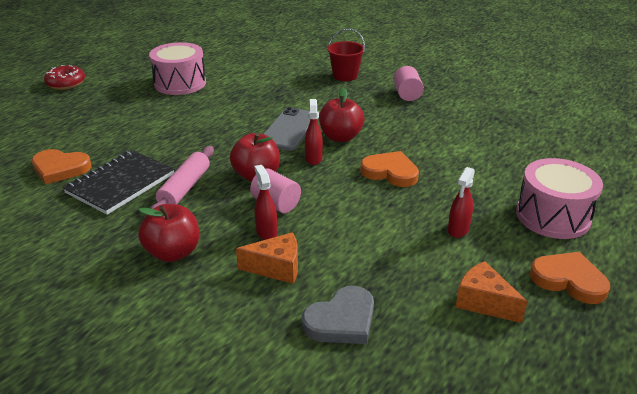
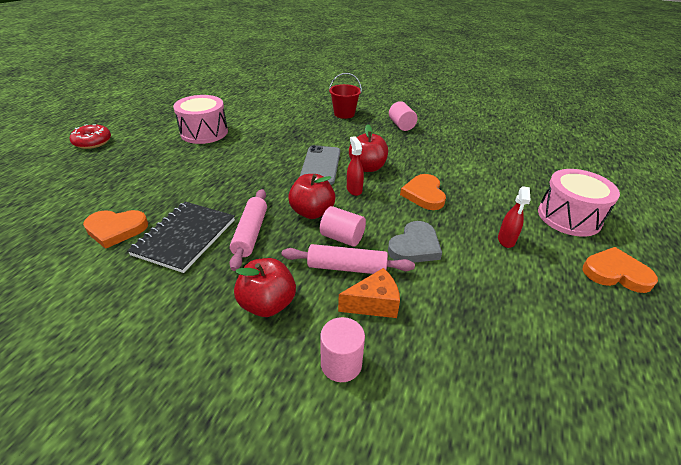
camera: 15 degrees left, 5 degrees up
red spray bottle [255,165,277,240] -> pink rolling pin [282,244,415,274]
grey heart [302,286,374,344] -> grey heart moved to [388,221,442,263]
orange heart [360,151,419,187] -> orange heart turned 105 degrees counterclockwise [400,174,446,210]
orange cheese [455,261,528,323] -> none
none -> pink cylinder [320,317,365,382]

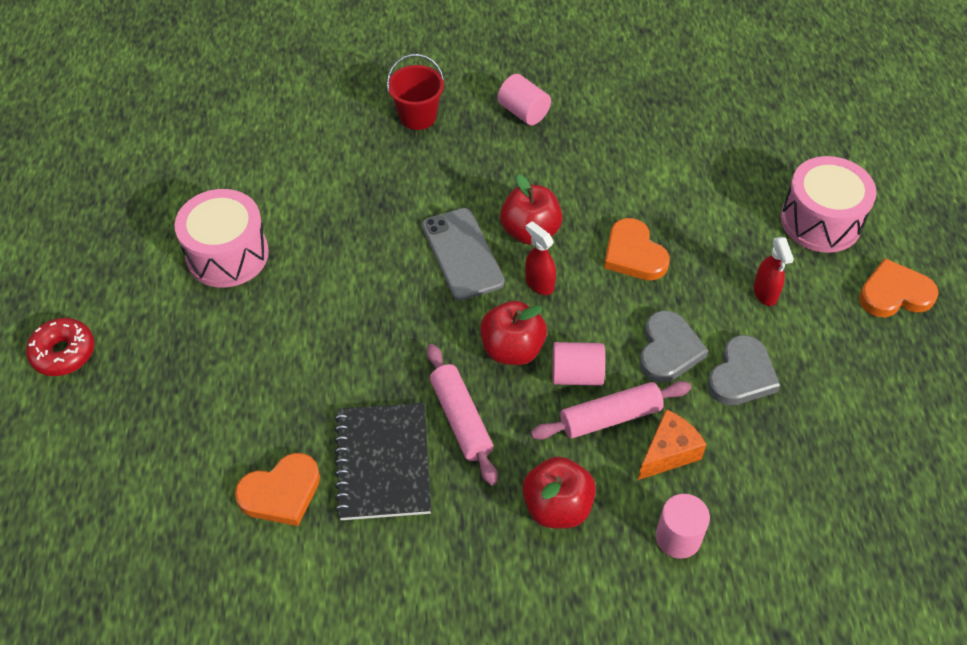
camera: 25 degrees left, 15 degrees up
none -> grey heart [707,335,780,405]

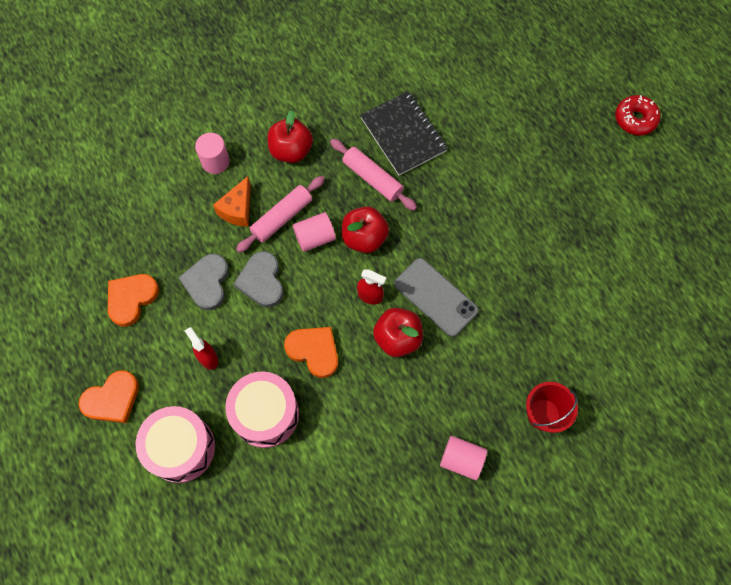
camera: 155 degrees right, 15 degrees up
pink drum [175,189,269,288] -> pink drum moved to [225,372,299,448]
orange heart [235,453,320,526] -> orange heart moved to [108,274,159,327]

